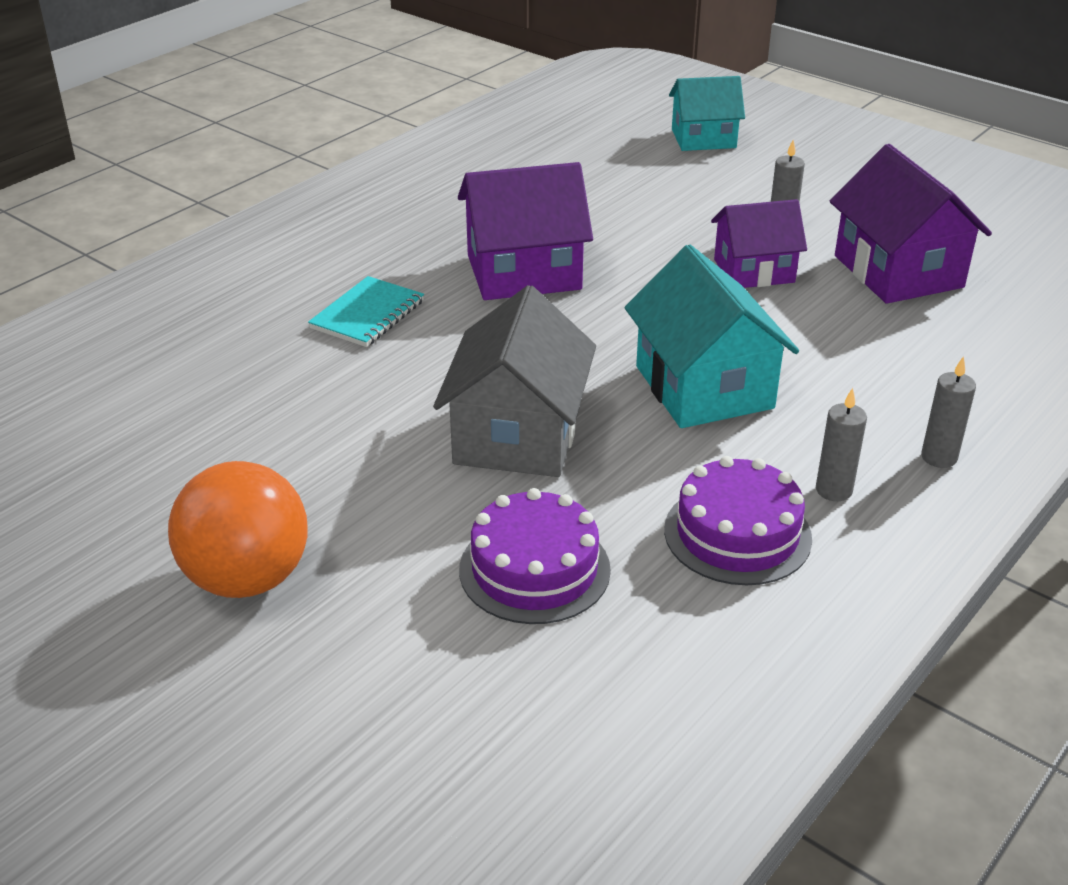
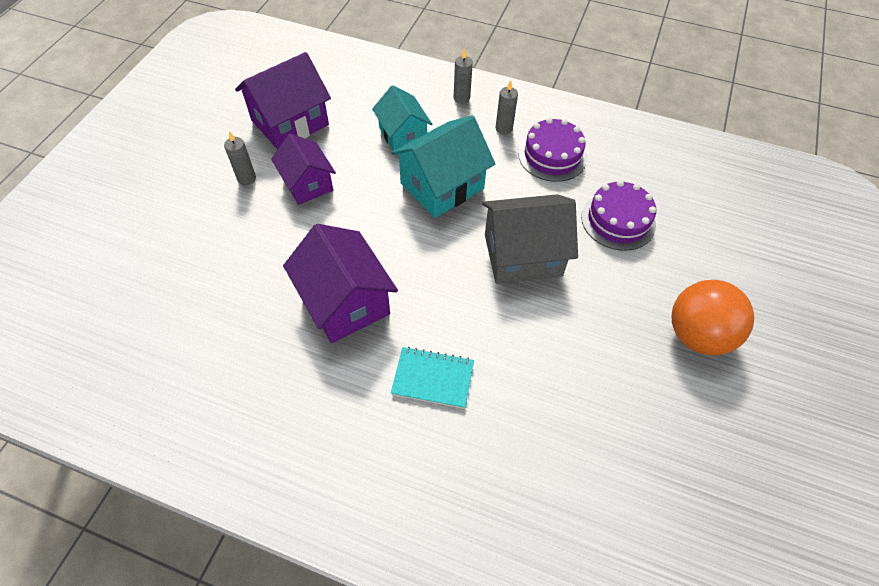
camera: 110 degrees left, 20 degrees up
turquoise house [669,76,745,151] -> turquoise house moved to [372,85,432,151]

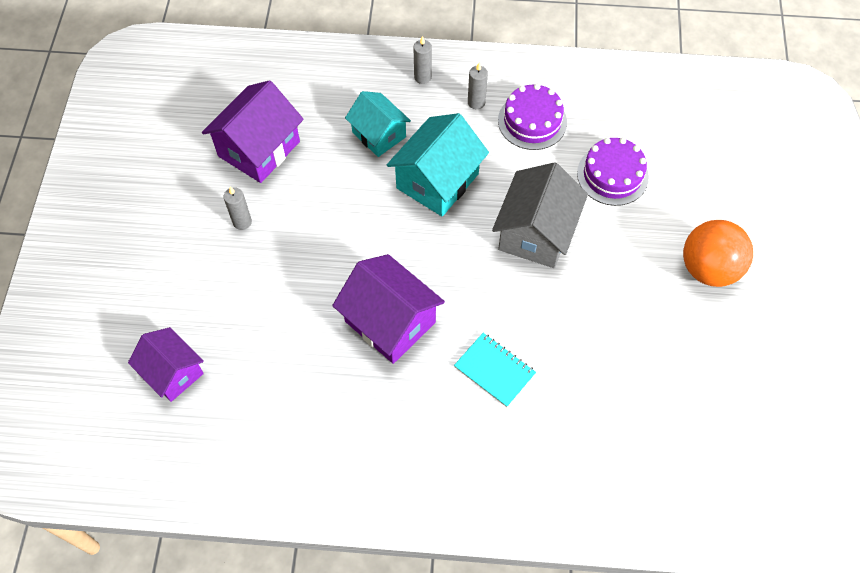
camera: 15 degrees left, 5 degrees up
purple house [271,134,336,205] -> purple house moved to [128,327,204,402]
turquoise notebook [391,347,474,409] -> turquoise notebook turned 45 degrees clockwise [454,333,536,407]
grey house [482,194,578,284] -> grey house turned 45 degrees counterclockwise [492,162,588,268]

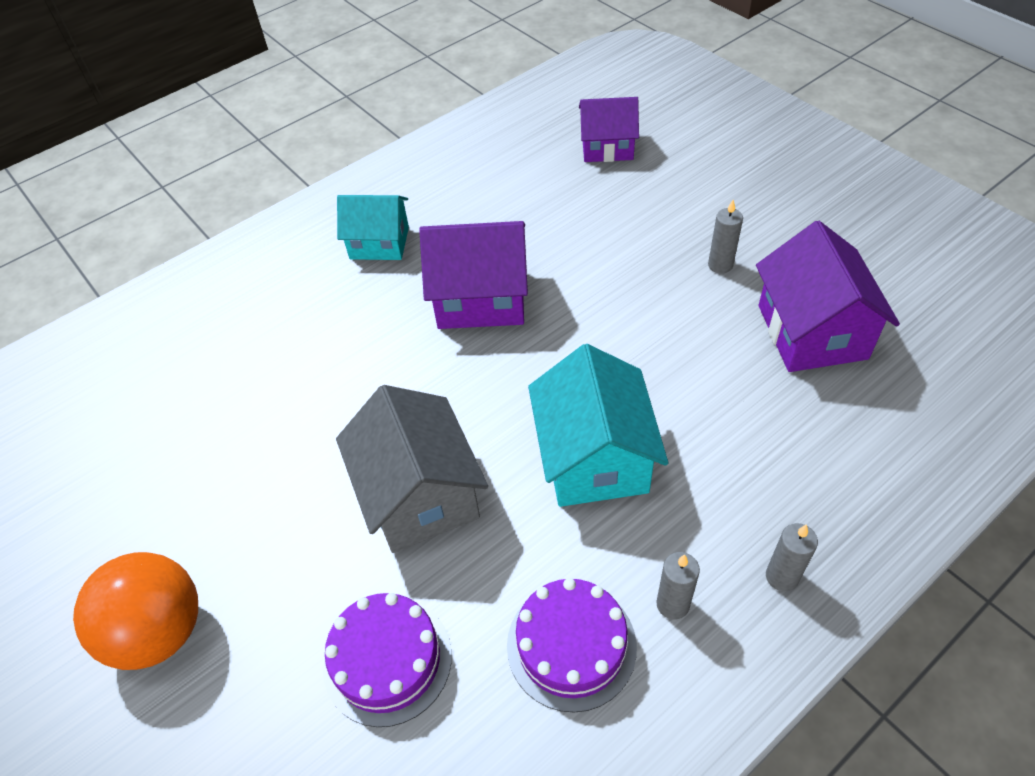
camera: 140 degrees right, 10 degrees down
turquoise house [345,91,411,157] -> turquoise house moved to [337,195,409,260]
turquoise notebook [454,333,536,407] -> none

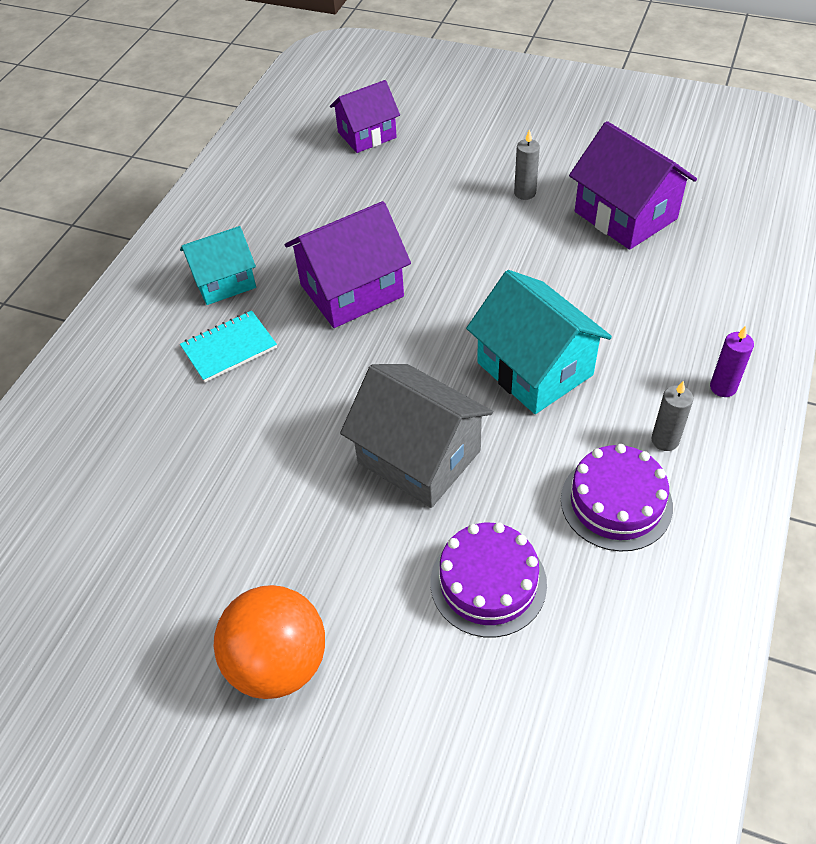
camera: 30 degrees left, 0 degrees up
grey candle [766,523,818,592] -> purple candle [710,326,754,397]
none -> turquoise notebook [180,310,277,383]

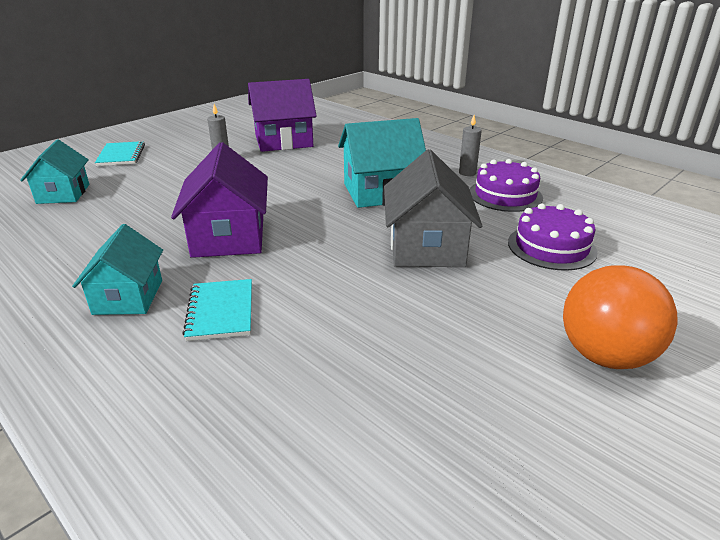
camera: 70 degrees left, 20 degrees down
purple house [330,80,400,153] -> turquoise house [20,139,89,204]
grey house [340,364,493,508] -> grey house turned 60 degrees counterclockwise [384,149,482,267]
purple candle [710,326,754,397] -> none
none -> turquoise notebook [95,141,145,166]

